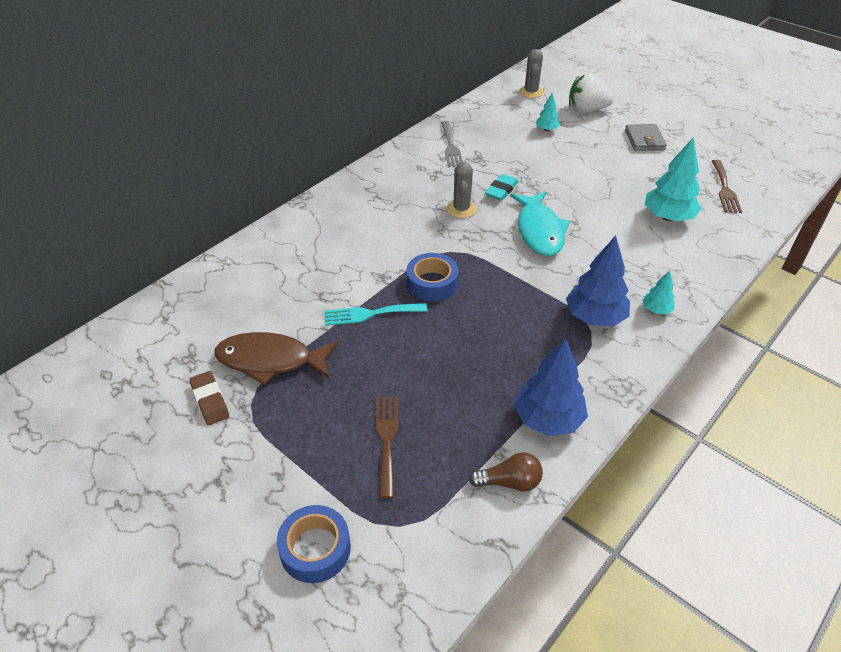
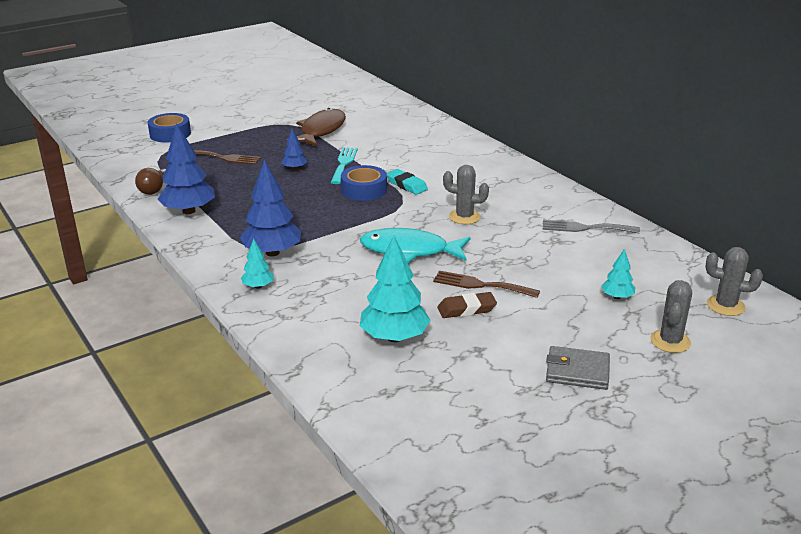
camera: 105 degrees right, 15 degrees down
brown eraser [189,371,229,425] -> brown eraser moved to [438,292,497,318]
turquoise eraser [485,174,519,201] -> turquoise eraser moved to [387,169,428,195]
white strawberry [569,73,614,113] -> grey cactus [651,280,692,353]
brown fork [712,160,742,213] -> brown fork moved to [433,271,540,298]
none -> blue tree [281,129,307,170]

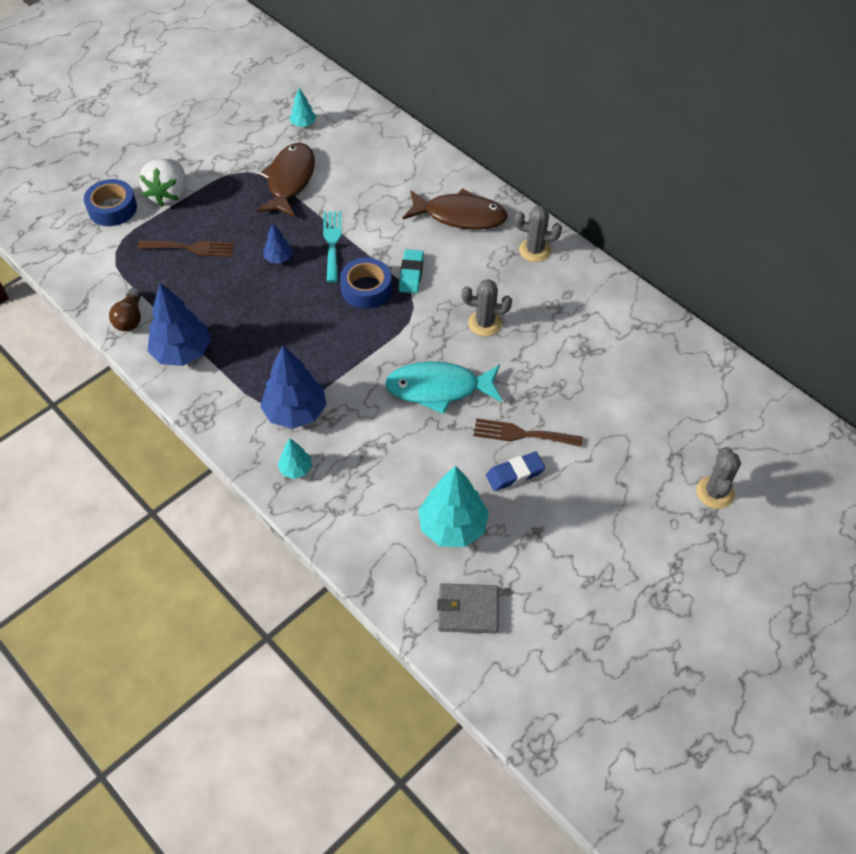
camera: 10 degrees left, 25 degrees up
turquoise eraser [387,169,428,195] -> turquoise eraser turned 60 degrees clockwise [399,249,424,293]
brown eraser [438,292,497,318] -> blue eraser [486,452,545,491]
grey fork [543,220,640,234] -> none
grey wallet [546,346,610,390] -> grey wallet moved to [437,583,499,633]
turquoise tree [601,249,635,299] -> turquoise tree moved to [289,88,316,127]
grey cactus [705,247,763,316] -> grey cactus moved to [515,206,562,262]
none -> white strawberry [139,158,187,207]
none -> brown fish [403,188,508,230]

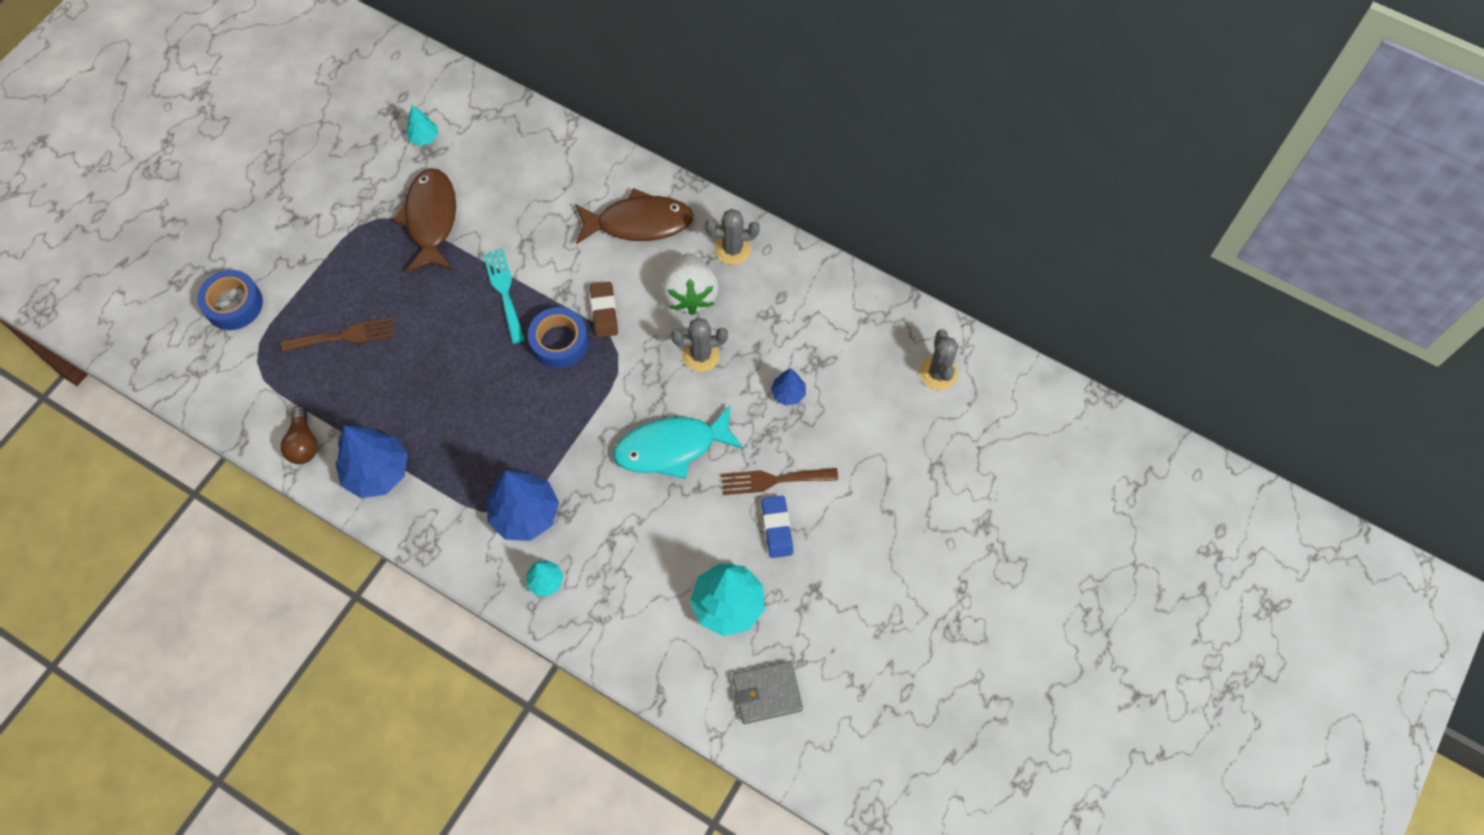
camera: 15 degrees left, 10 degrees up
white strawberry [139,158,187,207] -> white strawberry moved to [662,253,719,315]
blue tree [263,223,293,264] -> blue tree moved to [771,368,806,406]
turquoise eraser [399,249,424,293] -> brown eraser [590,282,618,338]
blue eraser [486,452,545,491] -> blue eraser turned 60 degrees counterclockwise [761,496,793,558]
grey cactus [696,447,741,509] -> grey cactus moved to [920,330,958,390]

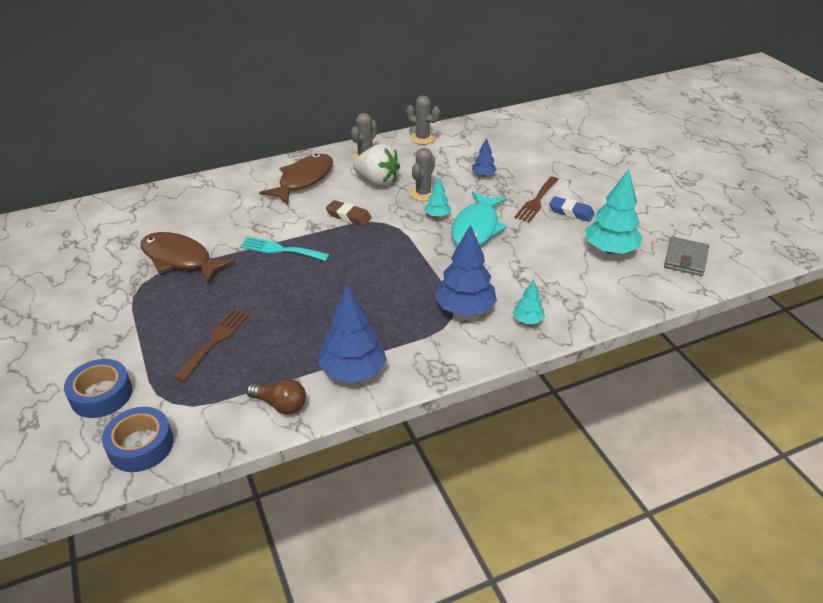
camera: 55 degrees left, 25 degrees down
turquoise tree [406,105,438,146] -> turquoise tree moved to [425,177,451,218]
blue tape [528,307,589,369] -> blue tape moved to [102,407,174,472]
grey cactus [920,330,958,390] -> grey cactus moved to [406,95,440,145]

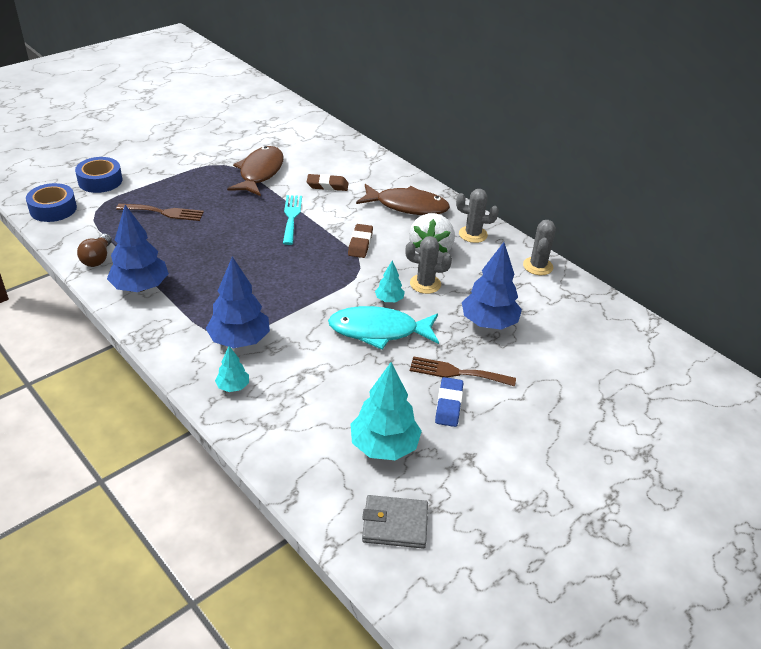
camera: 70 degrees right, 0 degrees up
blue tree [472,138,497,177] -> blue tree [462,242,522,330], size x1.96
none -> brown eraser [307,174,349,191]

